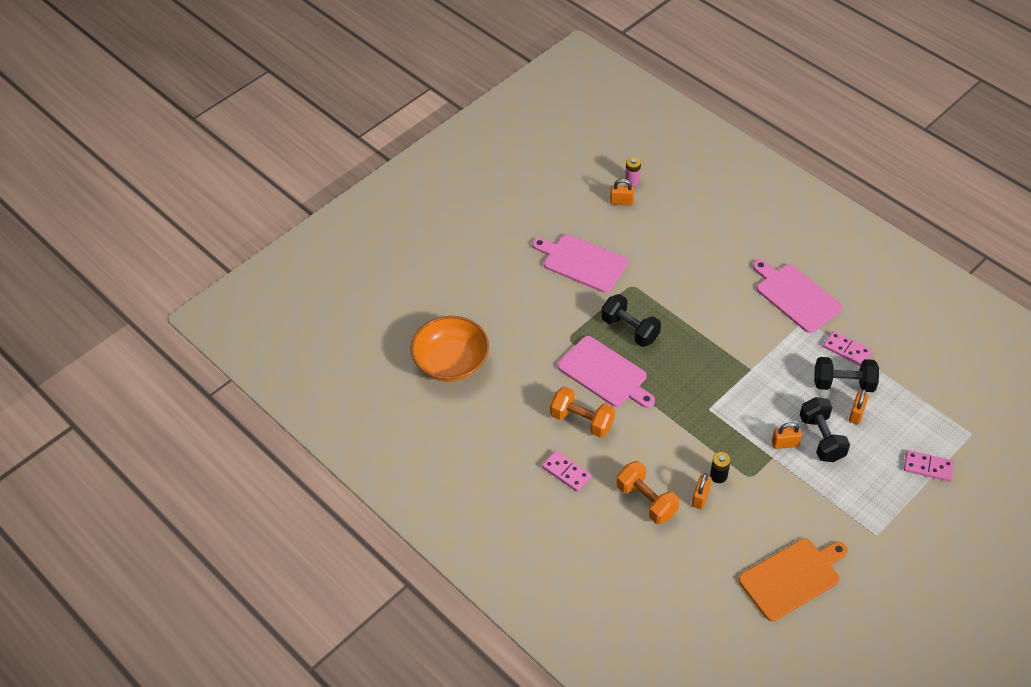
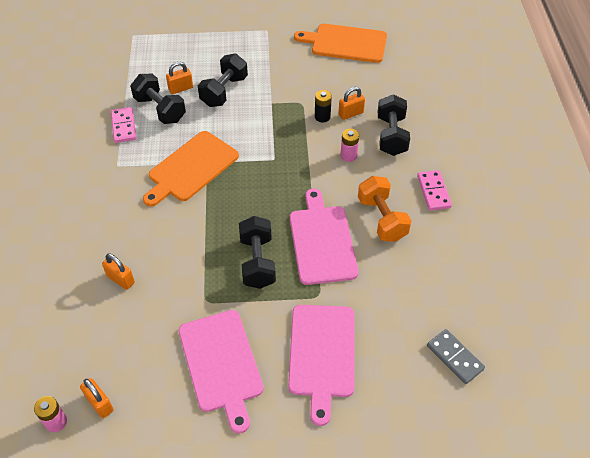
camera: 140 degrees left, 0 degrees up
orange bowl [411,316,489,382] -> grey domino [427,329,485,384]
orange dumbbell [617,461,679,524] -> black dumbbell [378,94,410,156]
pink cutting board [753,259,842,333] -> pink cutting board moved to [288,305,355,426]
orange padlock [772,422,802,449] -> orange padlock moved to [102,253,135,290]
pink domino [904,450,954,482] -> none
none -> orange cutting board [143,131,239,207]
none -> pink battery [341,129,359,162]

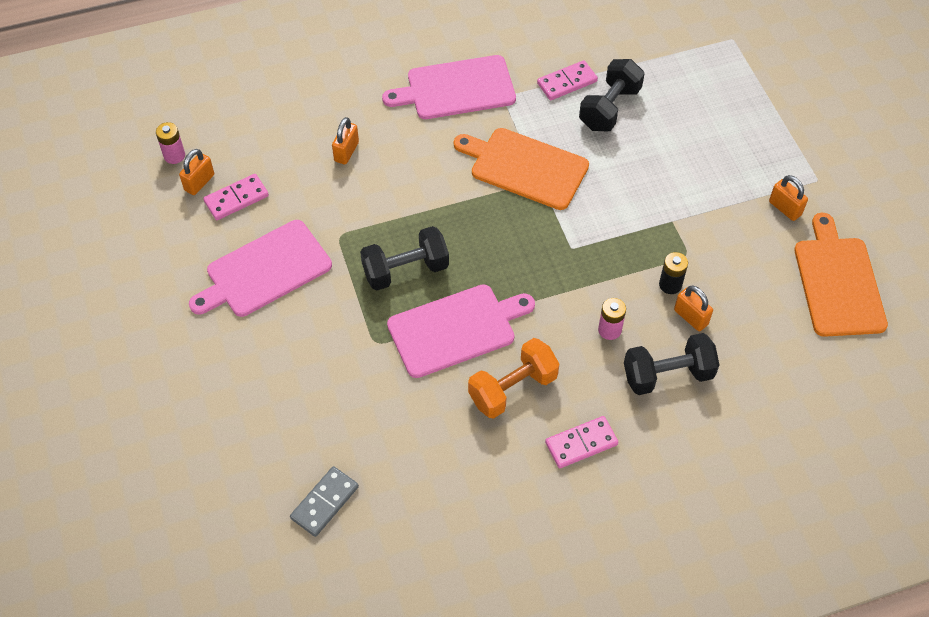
camera: 75 degrees right, 5 degrees up
orange padlock [166,62,193,94] -> orange padlock moved to [769,175,808,221]
black dumbbell [198,54,248,107] -> none
pink cutting board [288,305,355,426] -> pink cutting board moved to [382,55,516,119]
none -> pink domino [203,174,269,220]

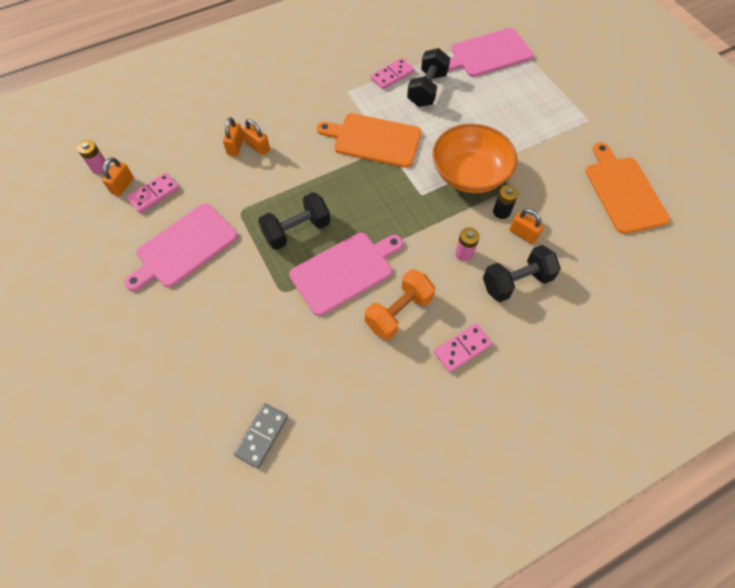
camera: 10 degrees left, 5 degrees up
pink cutting board [382,55,516,119] -> pink cutting board moved to [448,28,533,77]
orange padlock [769,175,808,221] -> orange padlock moved to [242,119,270,155]
none -> orange bowl [432,124,517,193]

